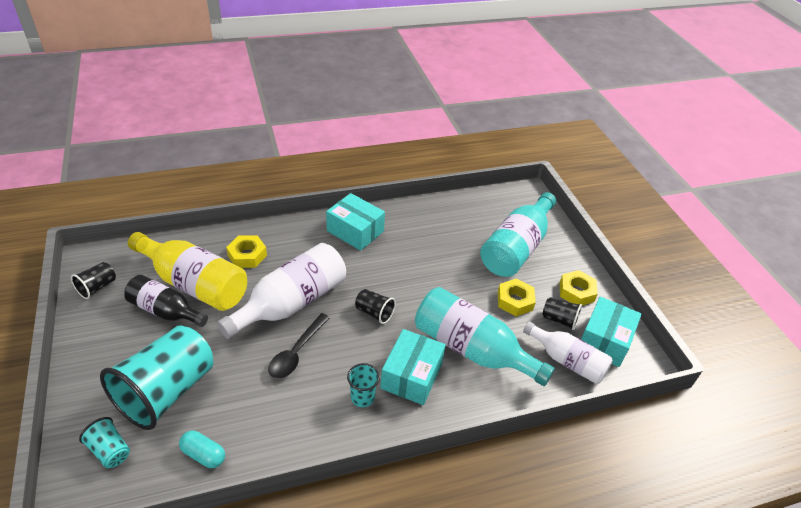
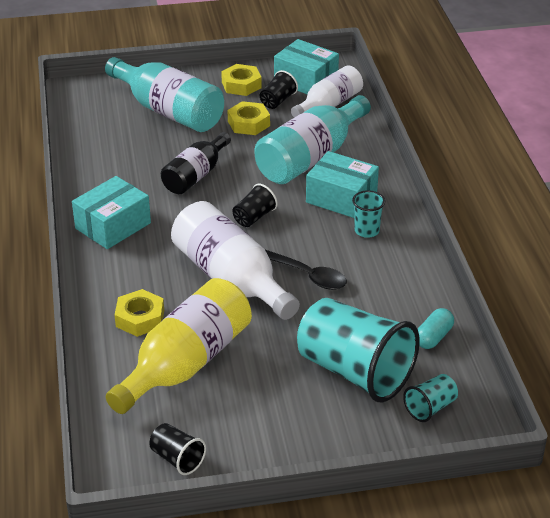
camera: 80 degrees left, 5 degrees down
black bottle [124,275,208,327] -> black bottle moved to [161,132,231,194]

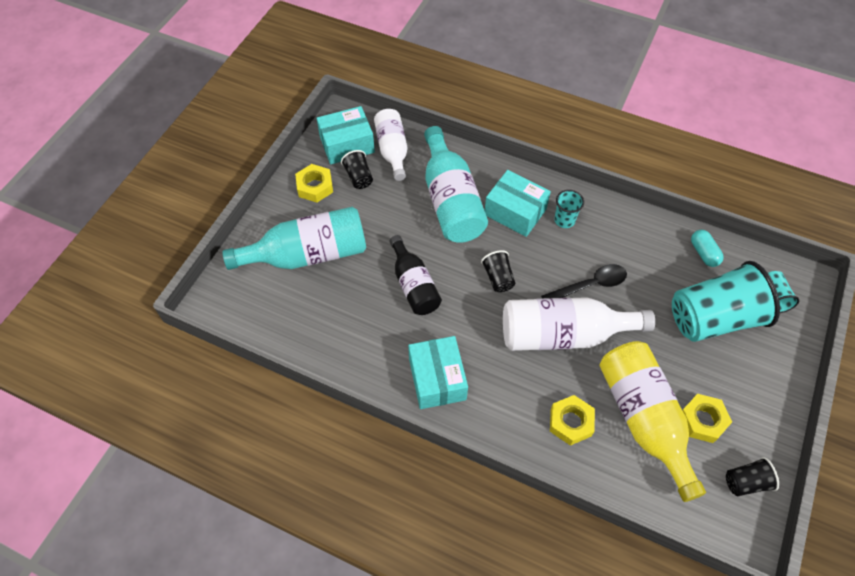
camera: 55 degrees left, 20 degrees up
yellow nut [228,101,270,135] -> yellow nut moved to [682,394,732,443]
turquoise box [306,151,379,218] -> turquoise box turned 60 degrees clockwise [485,170,551,237]

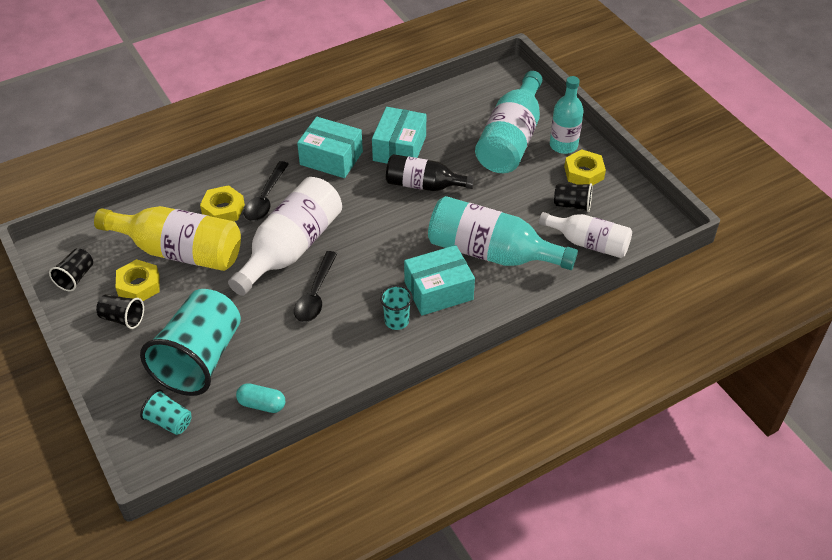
camera: 125 degrees right, 10 degrees down
turquoise box [316,106,375,164] -> turquoise box moved to [372,107,426,164]
black cup [481,250,515,292] -> black cup moved to [96,294,144,329]
none -> black spoon [244,161,289,221]
none -> turquoise bottle [550,76,584,154]

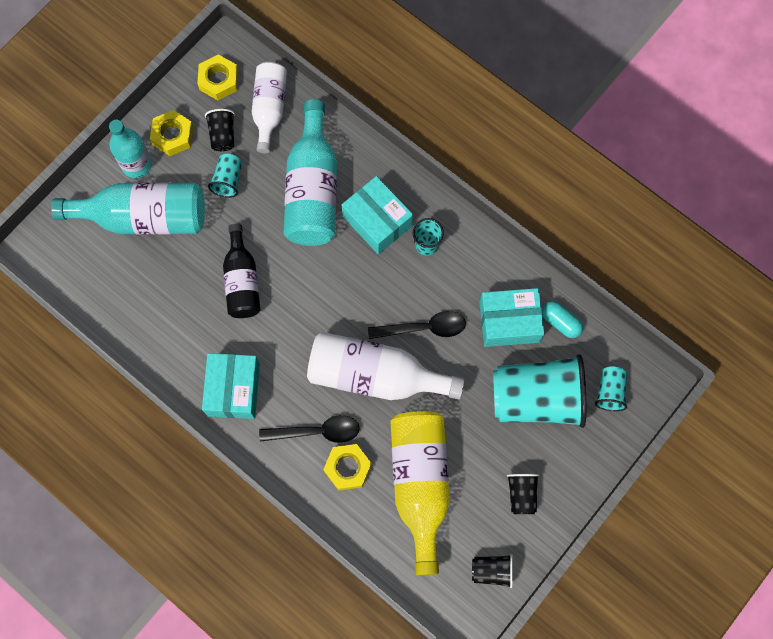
camera: 110 degrees left, 25 degrees up
yellow nut [116,259,159,301] -> yellow nut moved to [197,54,238,100]
turquoise capsule [236,383,286,413] -> turquoise capsule turned 45 degrees counterclockwise [542,301,583,338]
turquoise box [372,107,426,164] -> turquoise box moved to [479,288,544,347]
none -> turquoise cup [208,154,242,198]

